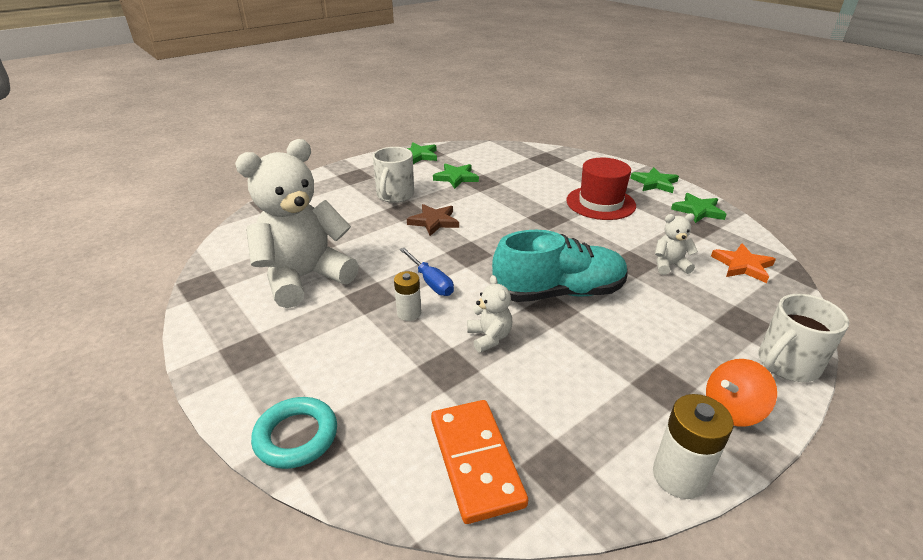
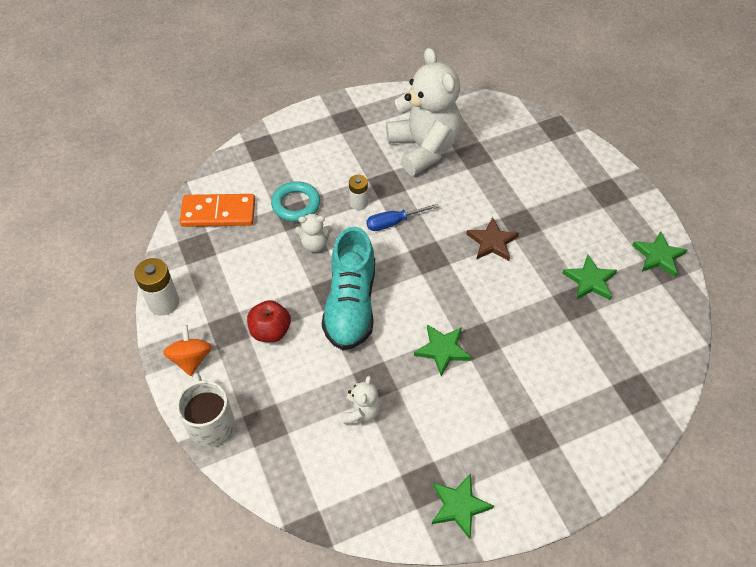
camera: 105 degrees right, 20 degrees up
turquoise ring [251,397,337,469] -> turquoise ring moved to [271,181,320,222]
white mug [373,147,414,203] -> none
red hat [566,158,636,220] -> none
green star [630,167,679,193] -> green star moved to [414,324,472,376]
orange star [711,244,776,283] -> none
none -> red apple [247,300,291,342]

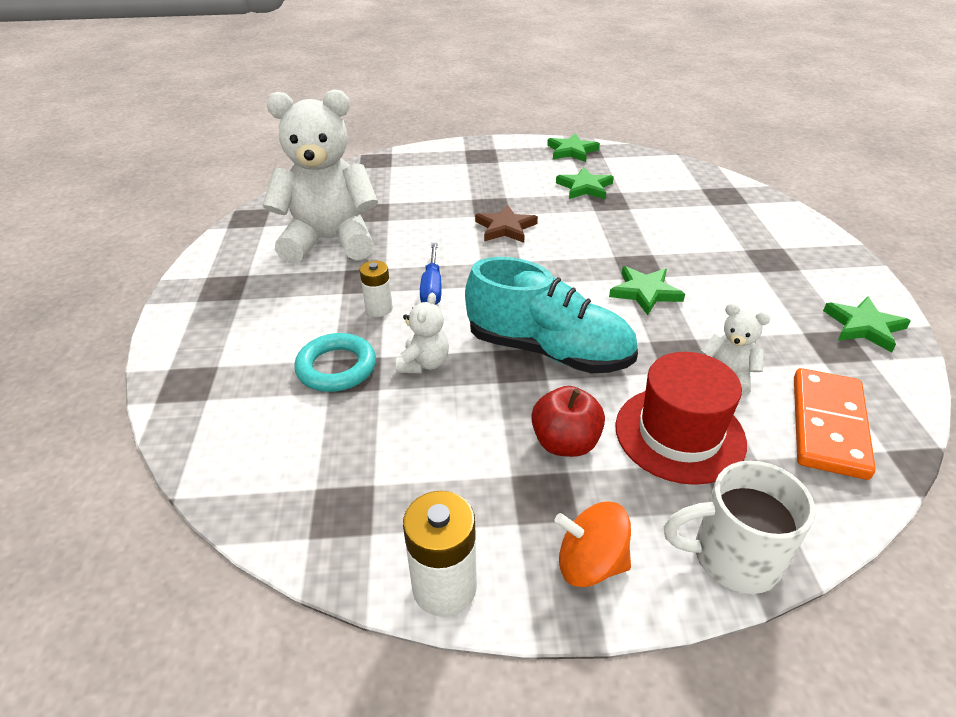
camera: 70 degrees left, 15 degrees down
orange domino [179,194,255,227] -> orange domino moved to [794,368,876,480]
none -> red hat [615,352,747,485]

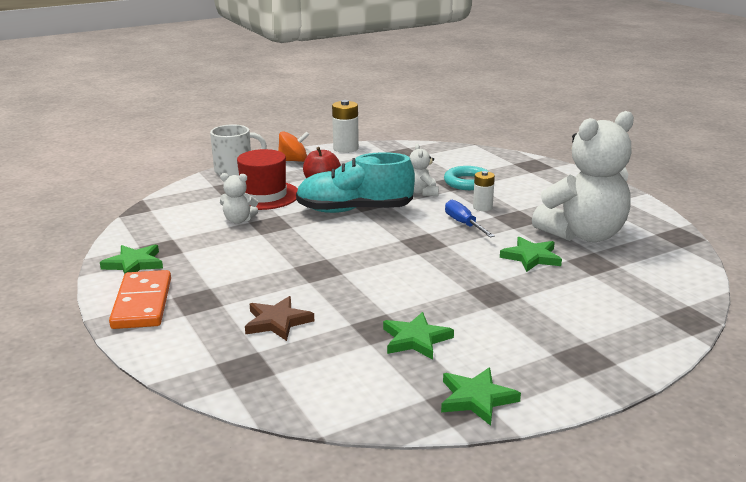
camera: 155 degrees right, 15 degrees down
brown star [475,204,538,243] -> brown star moved to [245,296,314,341]
green star [609,266,685,315] -> green star moved to [500,237,562,272]
orange domino [794,368,876,480] -> orange domino moved to [109,270,171,329]

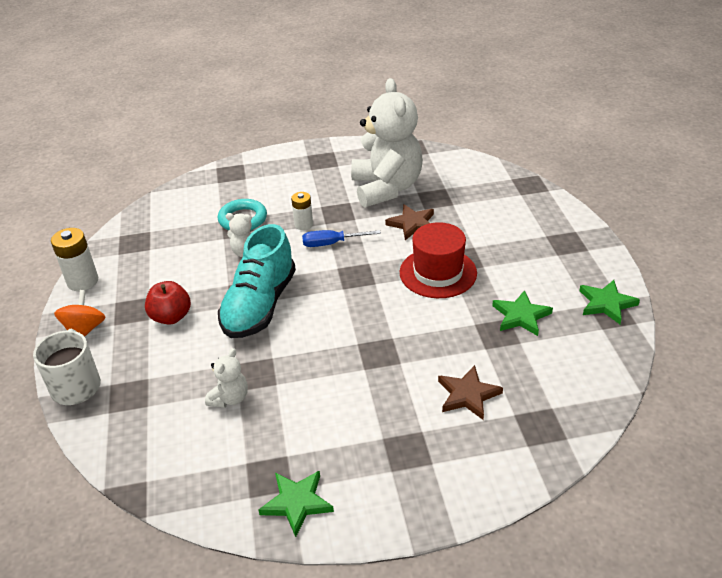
camera: 70 degrees left, 15 degrees up
orange domino [109,270,171,329] -> none
red hat [237,149,298,210] -> red hat moved to [400,222,477,298]
green star [500,237,562,272] -> brown star [385,204,434,240]

